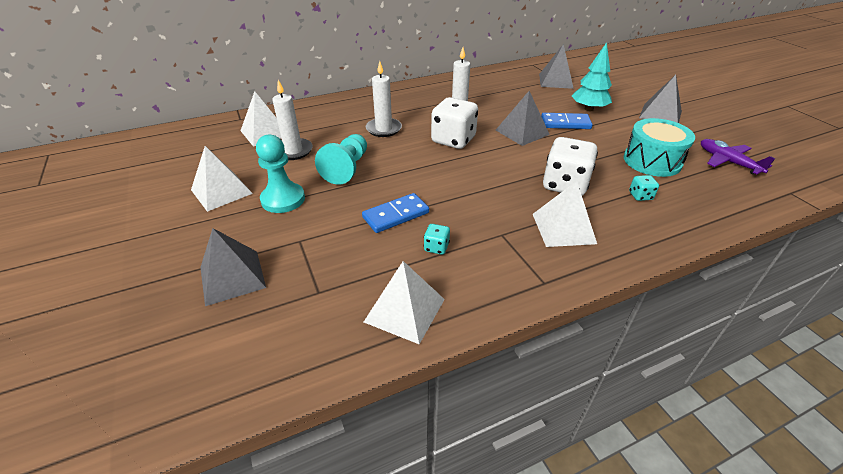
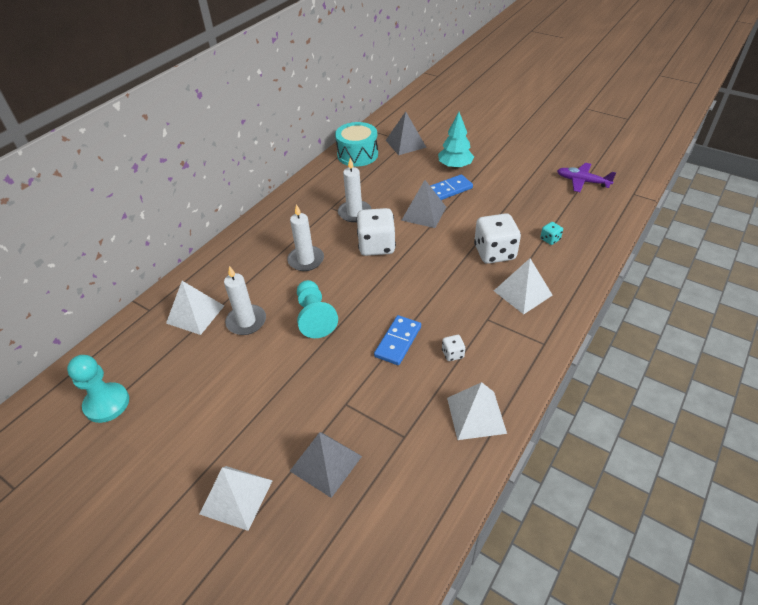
camera: 30 degrees left, 5 degrees up
white pyramid [191,146,253,212] -> white pyramid moved to [200,466,273,531]
turquoise pawn [256,135,305,213] -> turquoise pawn moved to [67,355,129,423]
turquoise dice [424,224,450,255] -> white dice [442,335,465,361]
turquoise drum [624,118,695,177] -> turquoise drum moved to [335,122,378,167]
grey pyramid [639,75,682,123] -> none

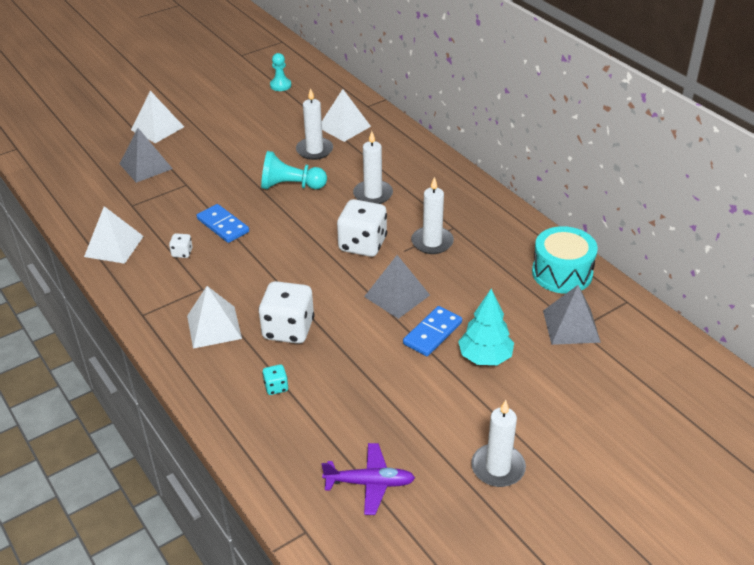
camera: 110 degrees right, 5 degrees down
turquoise pawn [67,355,129,423] -> turquoise pawn [270,53,291,91], size x0.65
blue domino [430,174,473,200] -> blue domino turned 45 degrees clockwise [403,306,462,356]
purple plane [557,163,616,192] -> purple plane turned 45 degrees clockwise [321,443,415,515]
none -> white candle [471,400,526,487]

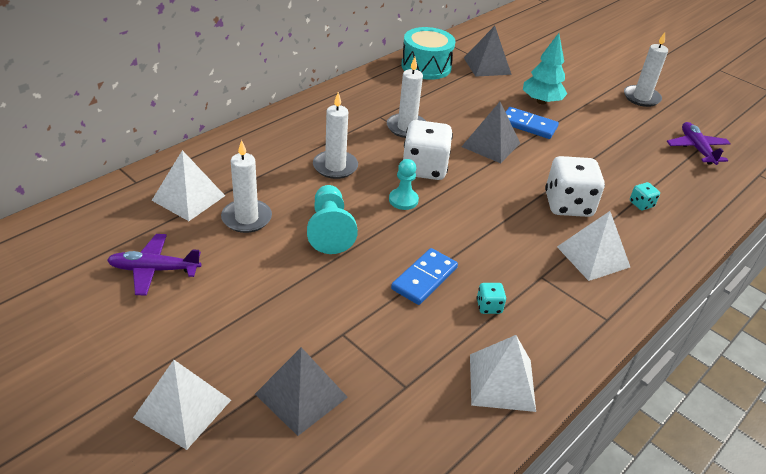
camera: 105 degrees left, 0 degrees up
white dice [169,233,193,258] -> turquoise dice [477,283,506,314]
turquoise pawn [270,53,291,91] -> turquoise pawn moved to [389,159,419,210]
none -> purple plane [107,234,201,296]

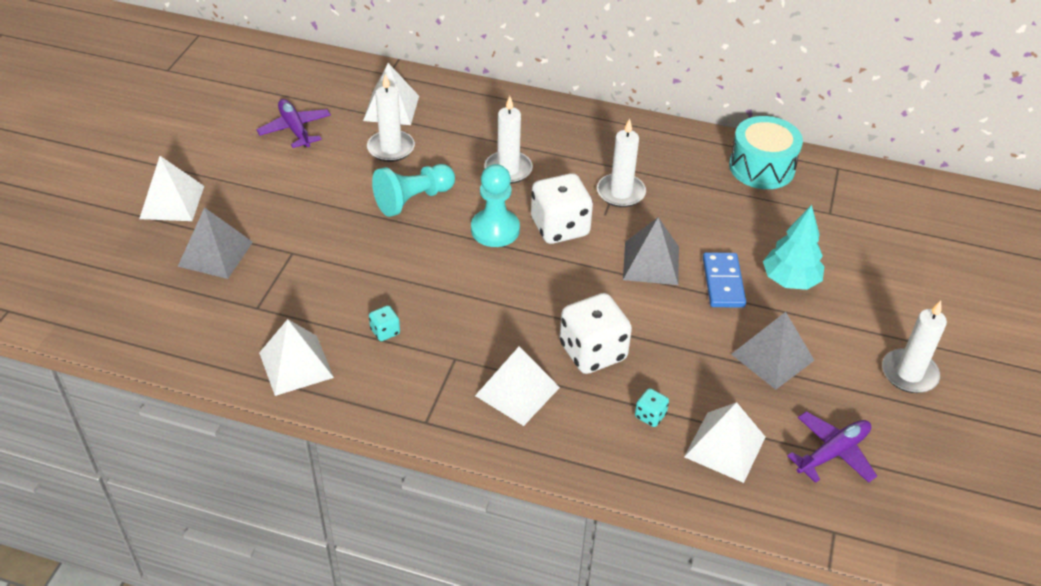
camera: 65 degrees right, 5 degrees up
turquoise pawn [389,159,419,210] -> turquoise pawn [471,164,520,247], size x1.53
blue domino [391,248,458,305] -> none
grey pyramid [464,26,512,77] -> grey pyramid moved to [731,312,815,390]
none -> white pyramid [684,402,766,483]

